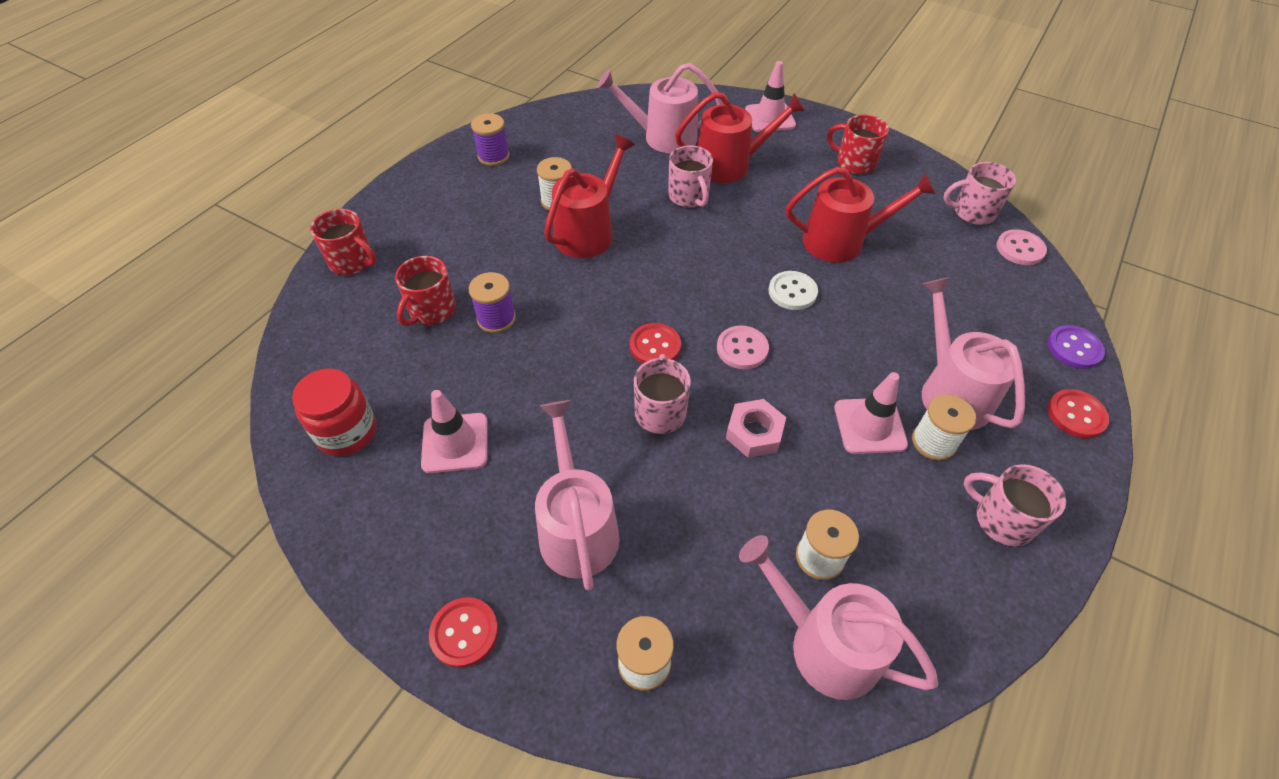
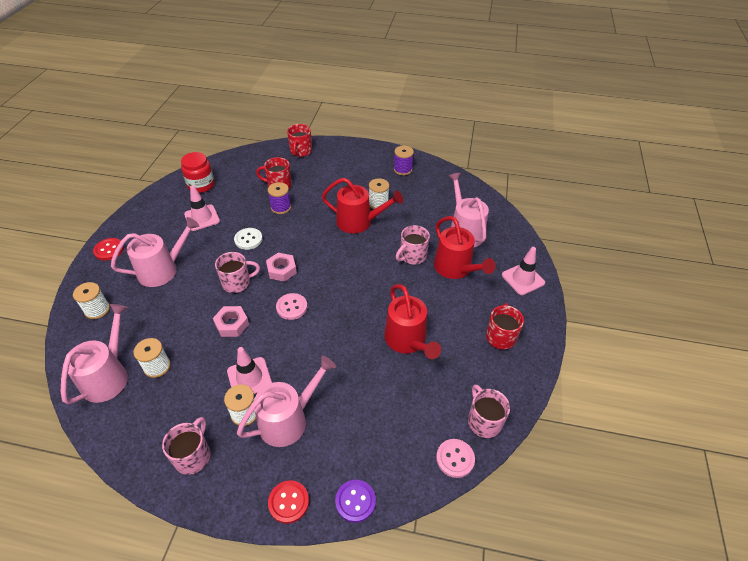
camera: 70 degrees right, 5 degrees down
red button [630,323,681,364] -> pink nut [266,253,297,282]
white button [769,271,818,310] -> white button moved to [234,228,263,250]

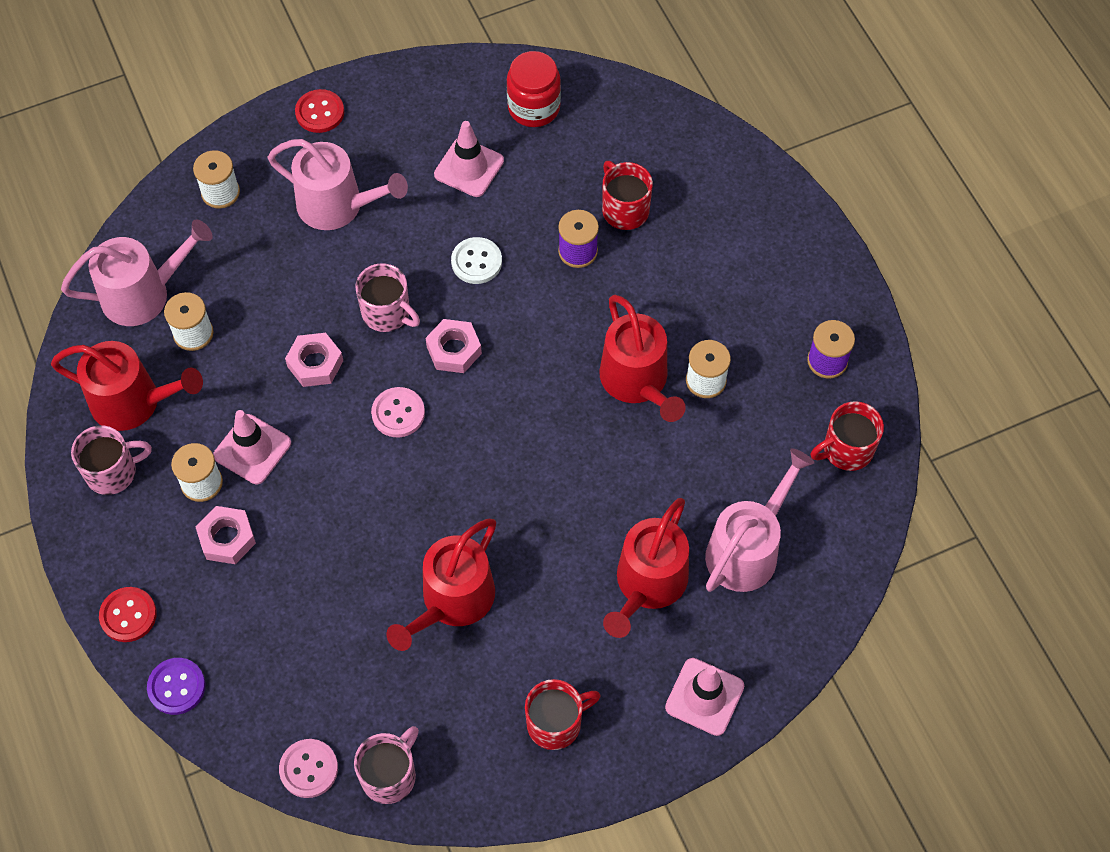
camera: 55 degrees right, 15 degrees up
pink watering can [237,356,336,447] -> pink nut [196,506,256,564]
red mug [287,124,312,157] -> red mug moved to [810,401,884,471]
pink mug [396,225,430,264] -> none
none -> red watering can [51,341,203,431]

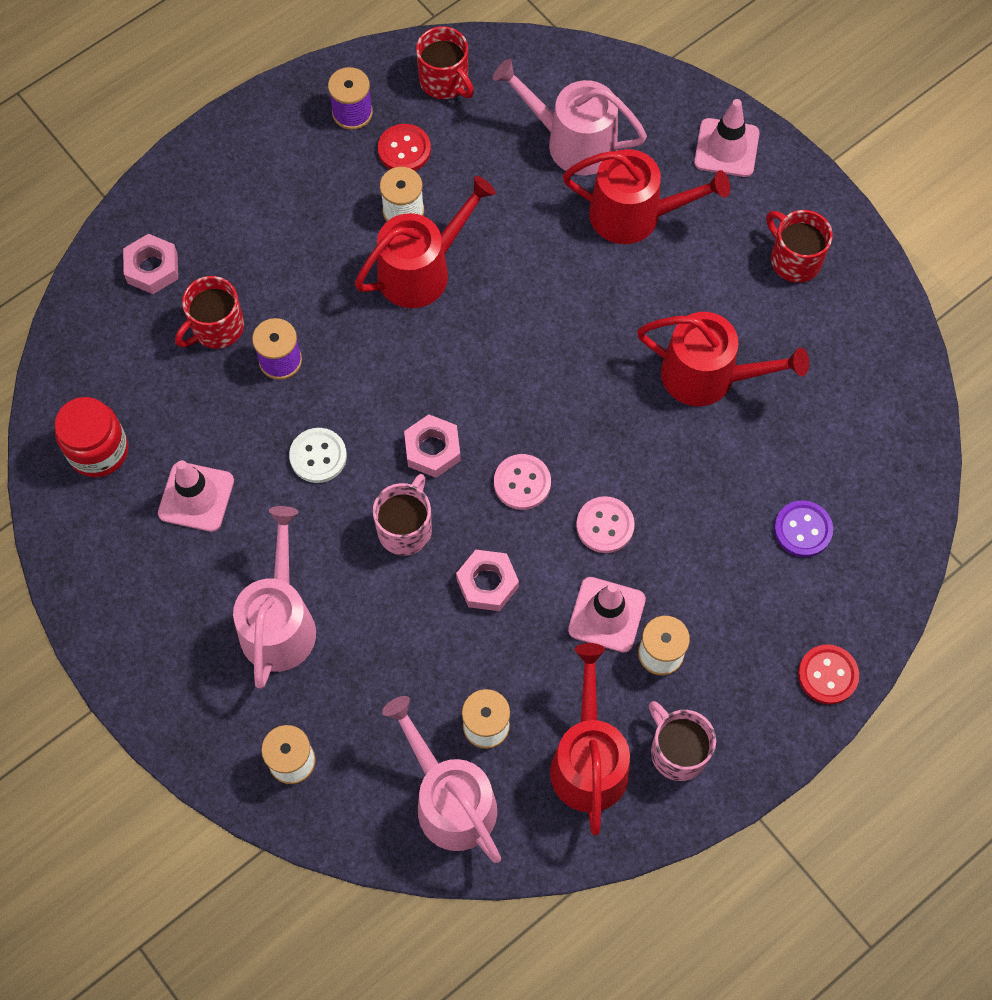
camera: 105 degrees left, 5 degrees up
purple button [147,658,206,715] -> purple button moved to [774,500,833,557]
pink nut [196,506,256,564] -> pink nut moved to [123,234,178,294]
pink button [279,739,338,798] -> pink button moved to [576,496,635,553]
red button [295,89,344,133] -> red button moved to [378,124,431,171]
pink mug [354,726,419,804] -> none

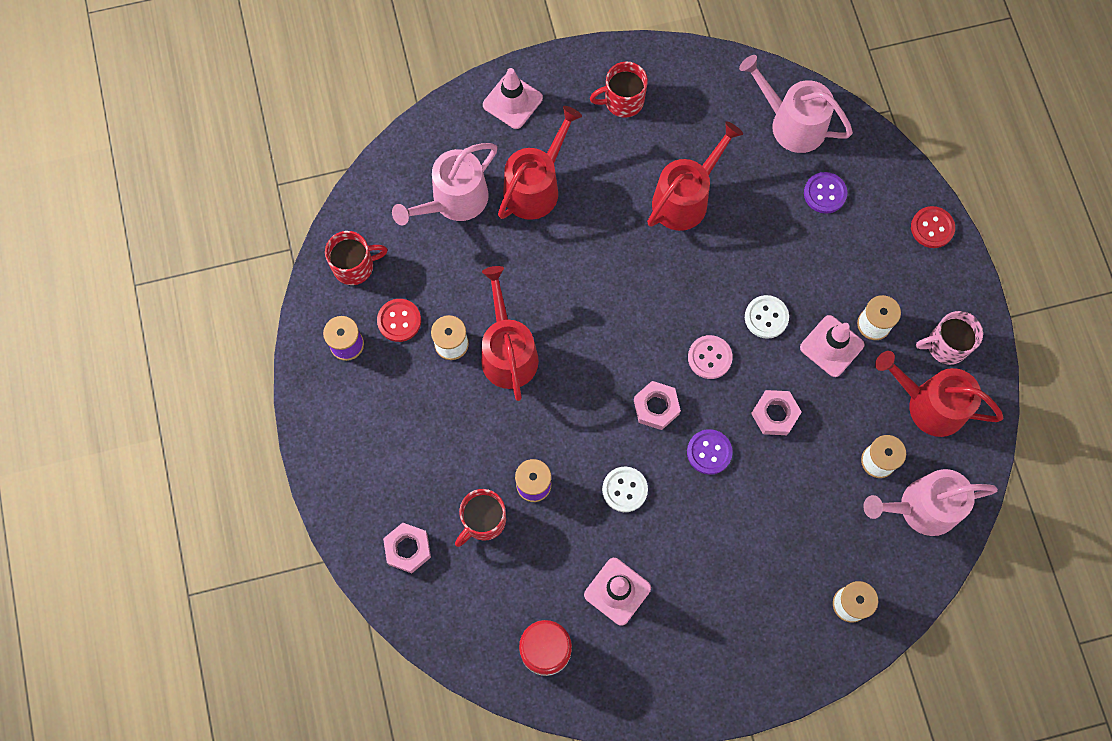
camera: 65 degrees left, 5 degrees up
red mug [175,276,244,349] -> red mug turned 60 degrees clockwise [455,489,506,547]
pink watering can [233,506,316,689] -> pink watering can moved to [739,55,853,153]
pink mug [373,474,432,556] -> purple button [687,429,733,475]
pink button [576,496,635,553] -> white button [745,295,789,339]

